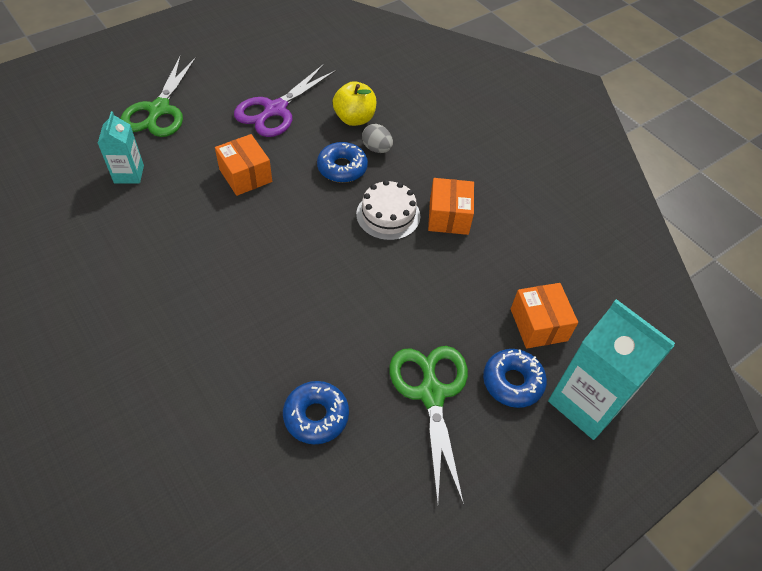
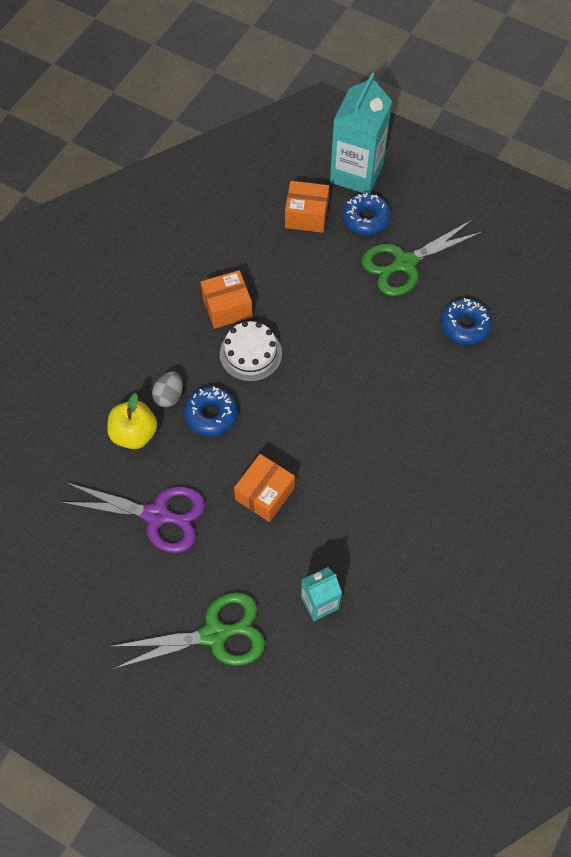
camera: 110 degrees left, 10 degrees up
orange box [511,283,578,349] -> orange box turned 45 degrees clockwise [285,181,329,233]

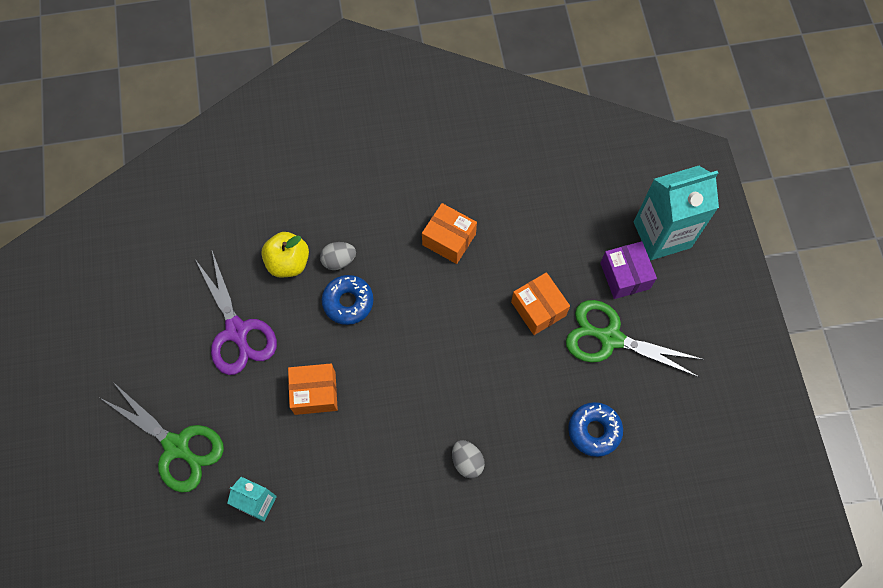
camera: 50 degrees right, 5 degrees up
white cake [220,321,282,382] -> none
orange box [285,181,329,233] -> orange box moved to [511,272,570,335]
blue donut [342,193,391,235] -> purple box [600,241,657,299]
none -> grey egg [452,440,485,478]

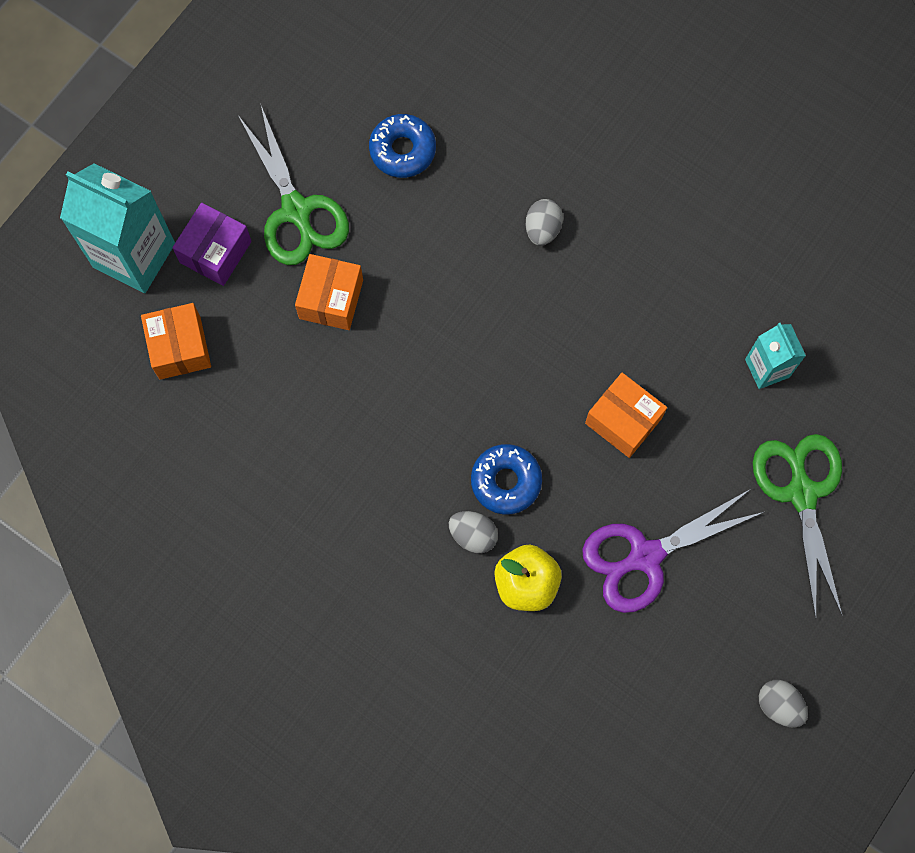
camera: 135 degrees left, 5 degrees up
purple scissors [195,251,277,375] -> purple scissors turned 135 degrees counterclockwise [582,489,764,613]
orange box [422,203,477,264] -> orange box moved to [141,303,211,380]
none -> grey egg [759,680,808,727]

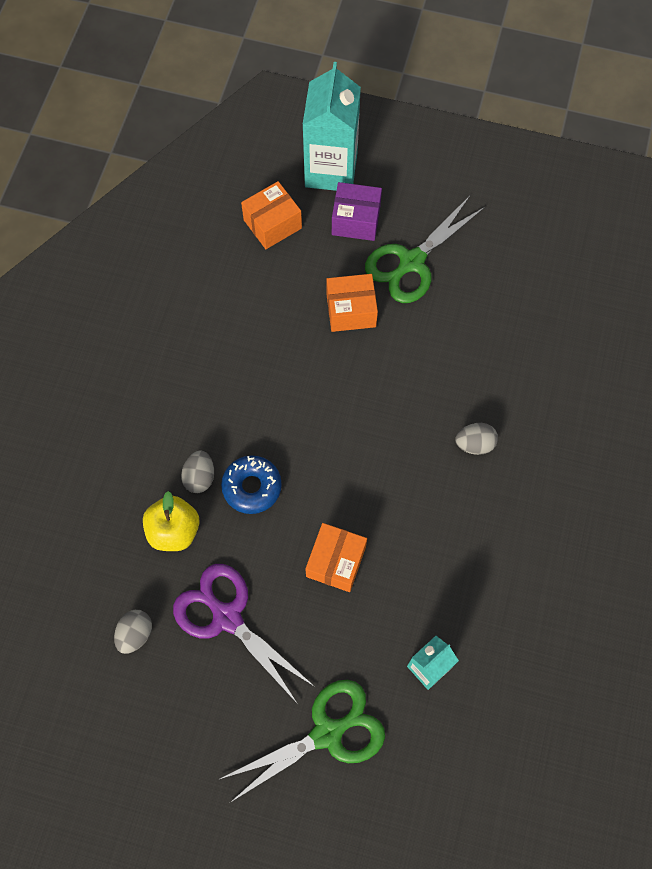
camera: 70 degrees right, 5 degrees down
blue donut [369,114,436,178] -> none
grey egg [759,680,808,727] -> grey egg moved to [114,610,152,654]

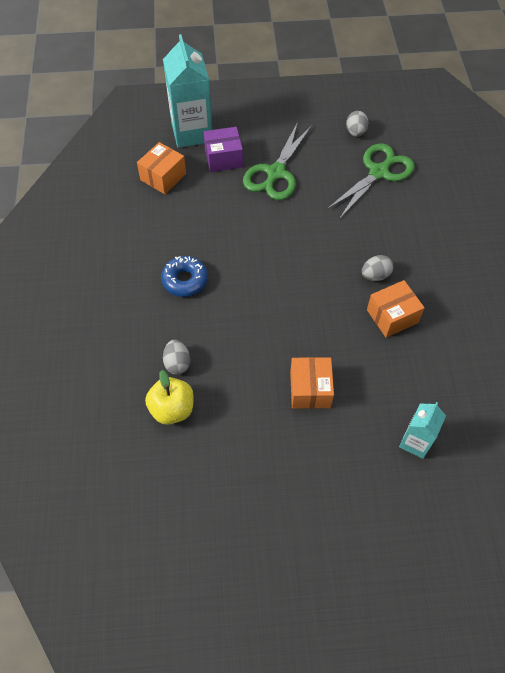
camera: 20 degrees left, 10 degrees down
grey egg [114,610,152,654] -> grey egg moved to [346,111,368,137]
purple scissors [173,564,315,703] -> none
green scissors [218,680,385,802] -> green scissors moved to [326,143,415,219]
blue donut [221,455,282,514] -> blue donut moved to [161,256,208,297]
orange box [326,274,378,332] -> orange box moved to [367,280,425,338]

